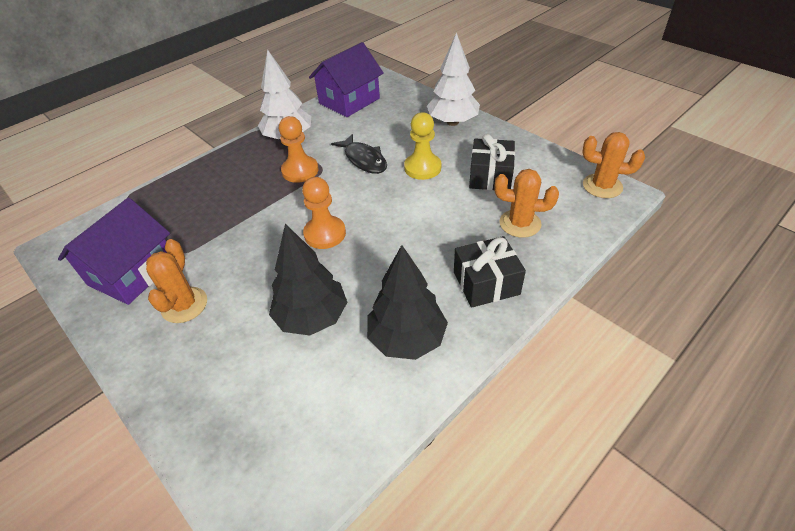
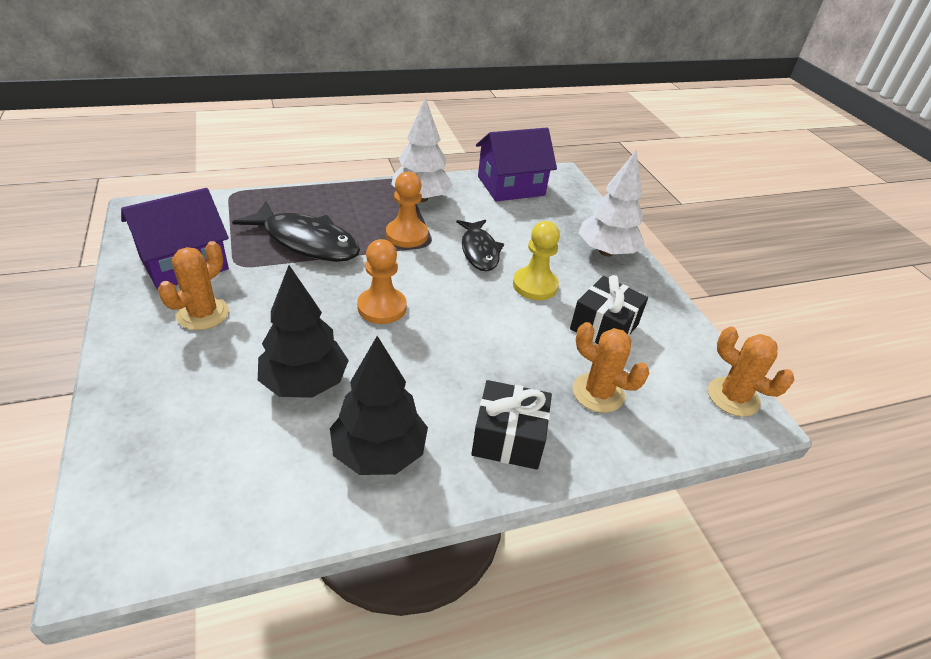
camera: 20 degrees right, 5 degrees down
none -> black fish [232,201,360,262]

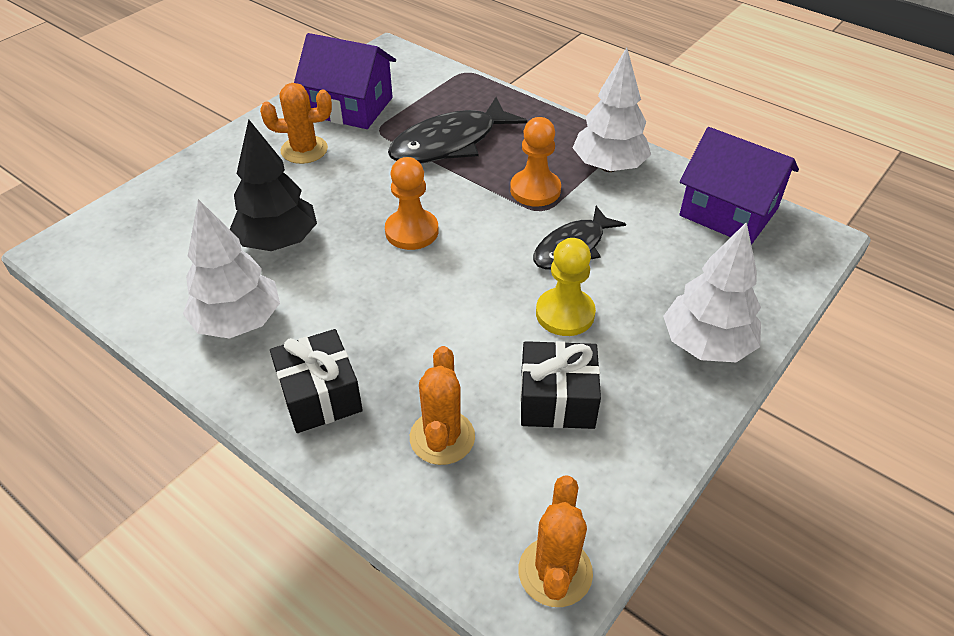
camera: 60 degrees right, 5 degrees up
black fish [232,201,360,262] -> black fish turned 60 degrees clockwise [388,97,527,163]
black tree [330,336,428,475] -> white tree [183,199,280,339]

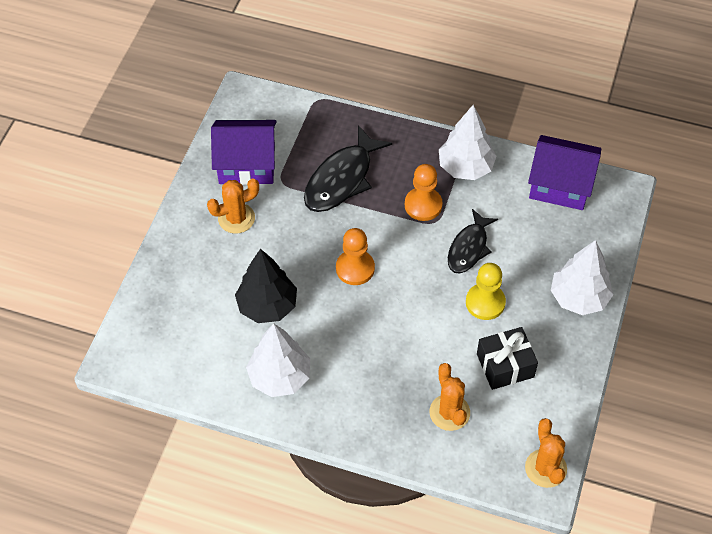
camera: 20 degrees left, 10 degrees up
black gift [270,329,363,433] -> none

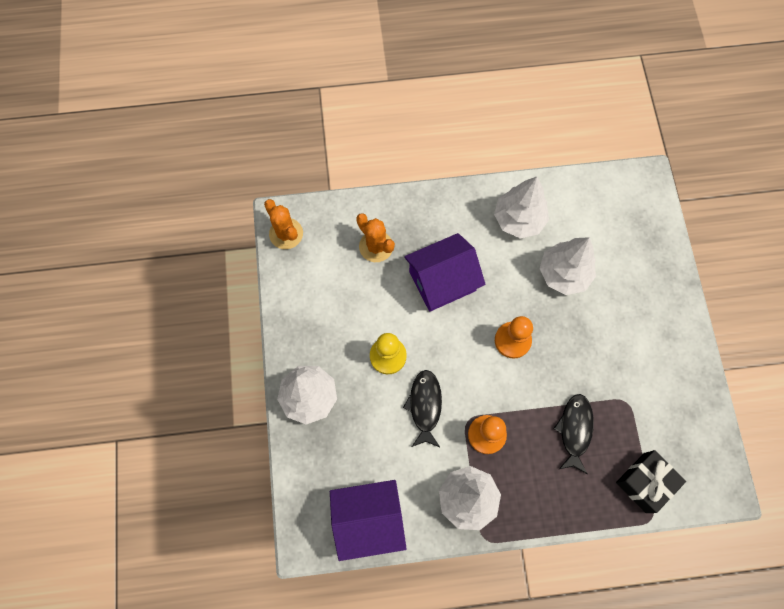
camera: 155 degrees right, 15 degrees up
orange cactus [207,178,259,234] -> none
purple house [211,120,277,185] -> purple house moved to [404,233,486,312]
black tree [235,249,297,323] -> white tree [540,237,596,295]
black fish [304,125,392,212] -> black fish [553,394,594,474], size x0.66
black gift [477,327,538,390] -> black gift moved to [616,450,686,513]

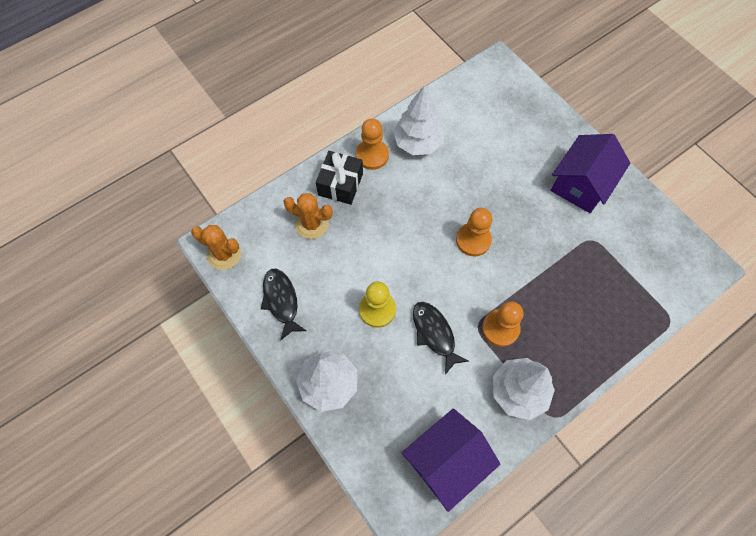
camera: 30 degrees left, 5 degrees down
purple house [404,233,486,312] -> purple house moved to [550,134,630,213]
white tree [540,237,596,295] -> none
black fish [553,394,594,474] -> black fish moved to [261,269,306,341]
black gift [616,450,686,513] -> black gift moved to [316,151,363,205]
none -> orange pawn [356,119,389,170]

